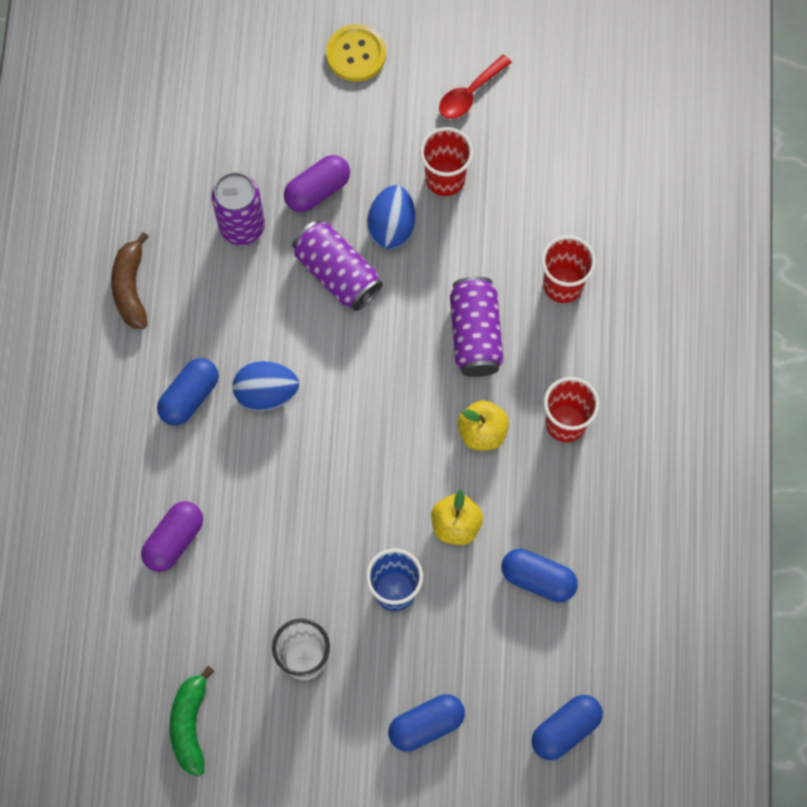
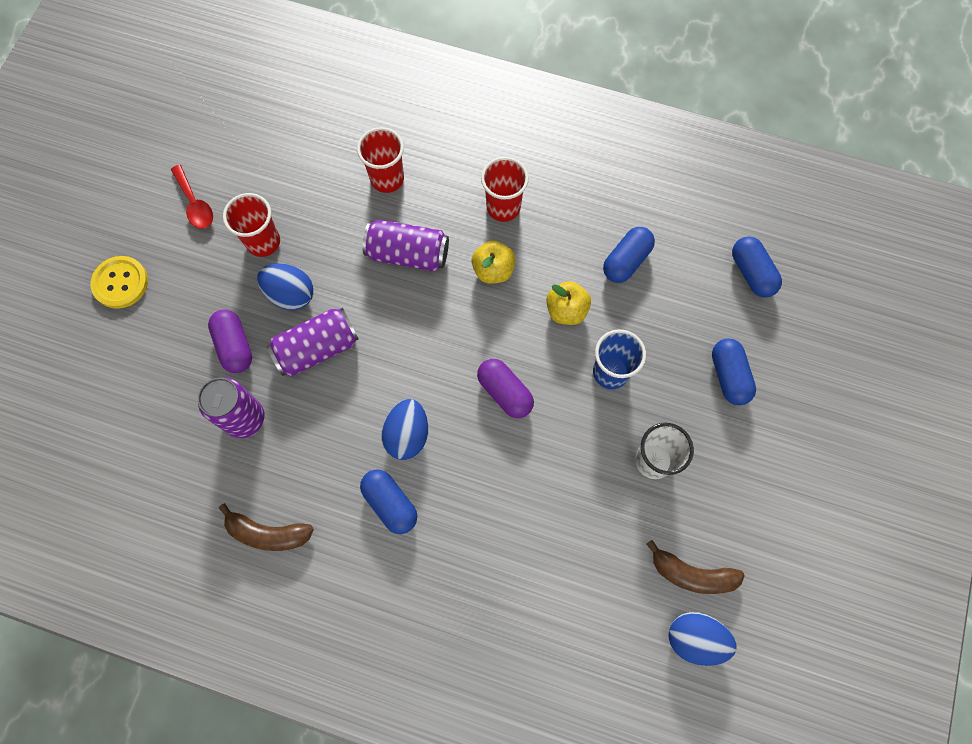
camera: 75 degrees left, 0 degrees up
purple capsule [141,501,203,572] -> purple capsule moved to [477,359,534,418]
green banana [170,666,214,776] -> brown banana [647,540,745,594]
none -> blue egg [668,612,737,666]

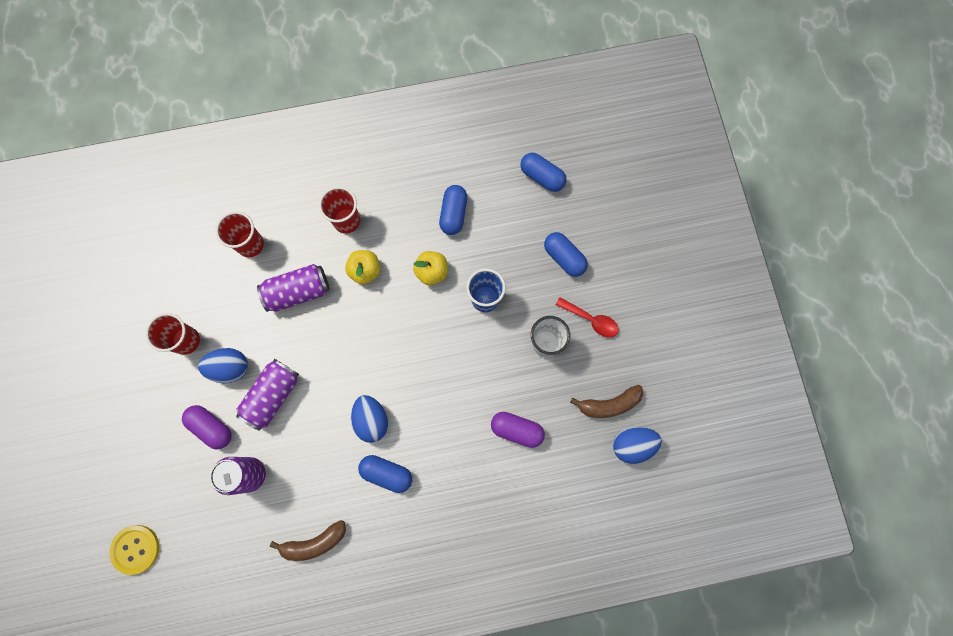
camera: 30 degrees left, 5 degrees up
yellow button [90,256,148,309] -> yellow button moved to [109,525,159,575]
red spoon [171,165,213,229] -> red spoon moved to [556,297,619,338]
purple capsule [477,359,534,418] -> purple capsule moved to [491,412,545,448]

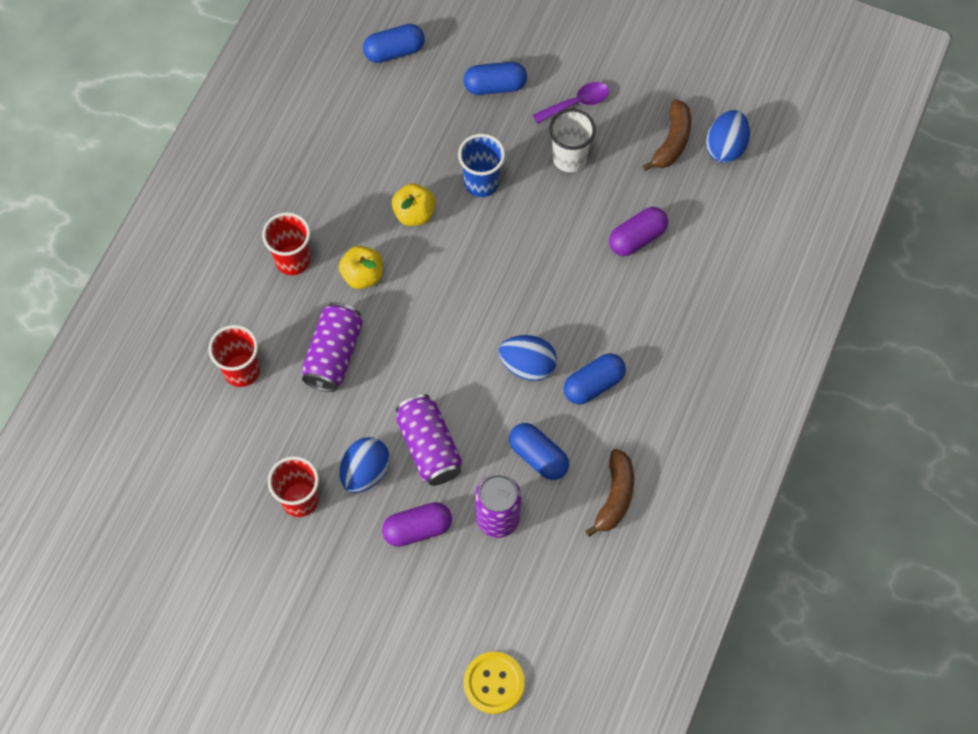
camera: 55 degrees left, 10 degrees down
blue capsule [439,185,467,235] -> blue capsule moved to [509,423,569,480]
red spoon [556,297,619,338] -> purple spoon [533,82,610,124]

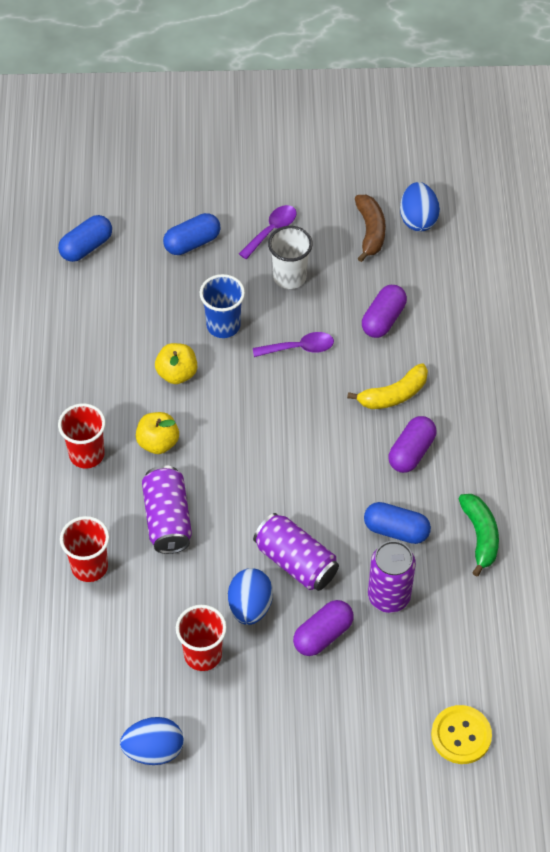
camera: 25 degrees left, 10 degrees down
blue egg [499,335,557,381] -> blue egg moved to [120,717,183,765]
blue capsule [563,353,626,404] -> purple capsule [388,416,436,473]
brown banana [585,449,634,537] -> green banana [458,494,499,577]
none -> purple spoon [253,332,334,357]
none -> yellow banana [347,363,428,409]

